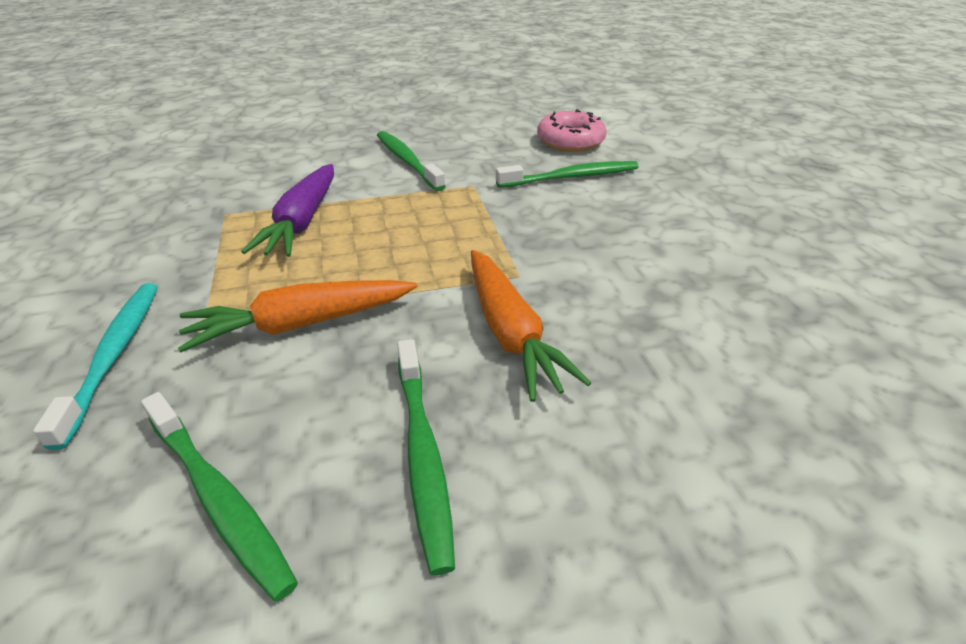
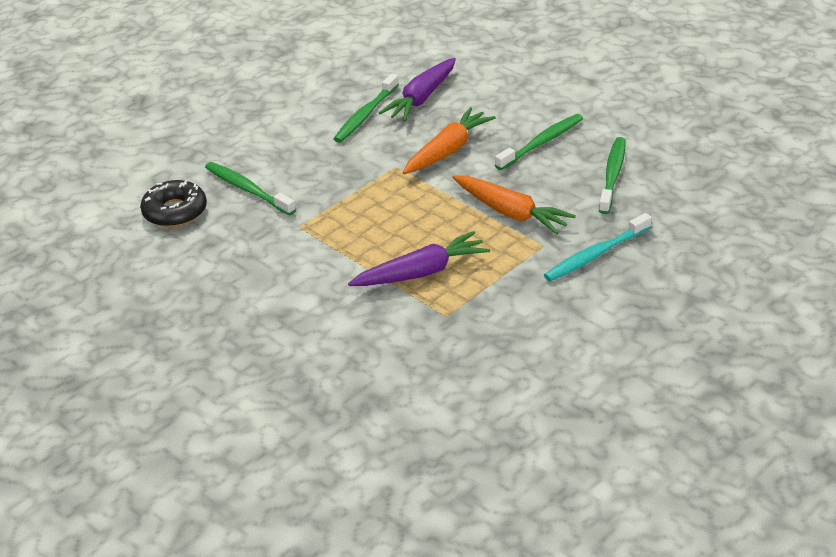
camera: 120 degrees left, 0 degrees up
green toothbrush [377,131,446,191] -> green toothbrush moved to [333,73,399,143]
pink donut [537,109,607,152] -> black donut [140,180,207,227]
none -> purple carrot [379,58,456,121]

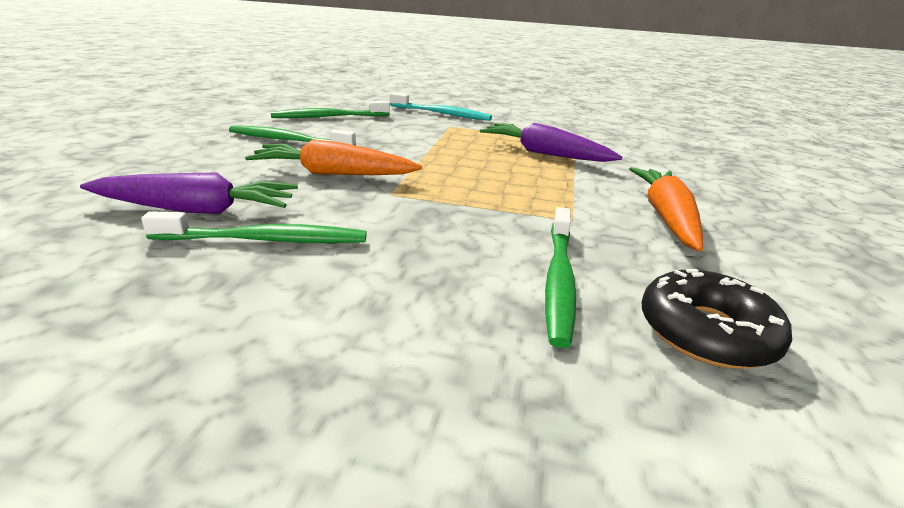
camera: 125 degrees left, 10 degrees down
orange carrot [452,175,576,235] -> orange carrot moved to [629,167,703,251]

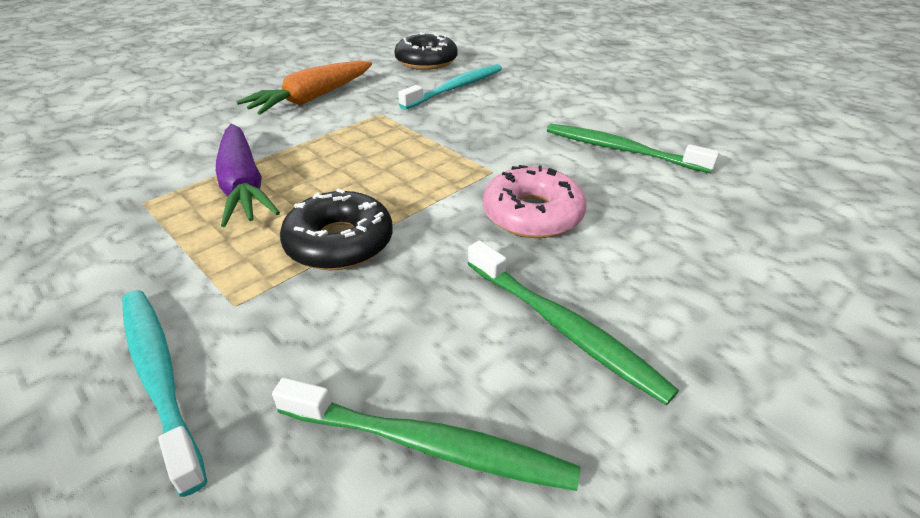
camera: 145 degrees left, 10 degrees up
purple carrot [80,173,298,214] -> none
orange carrot [245,139,422,175] -> pink donut [483,165,587,238]
green toothbrush [545,207,576,348] -> turquoise toothbrush [398,64,502,110]
none -> black donut [280,188,393,270]

